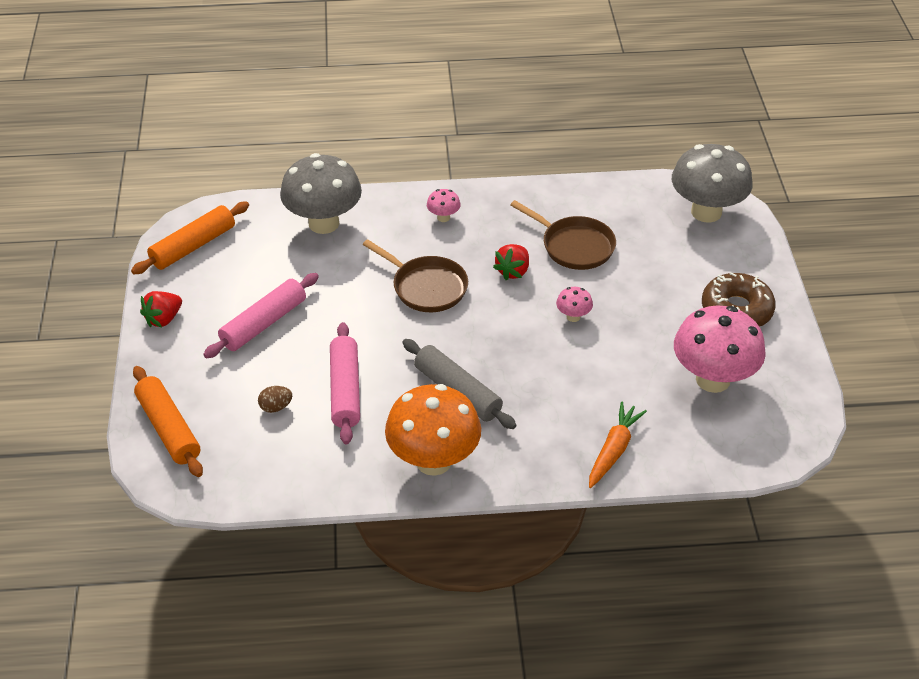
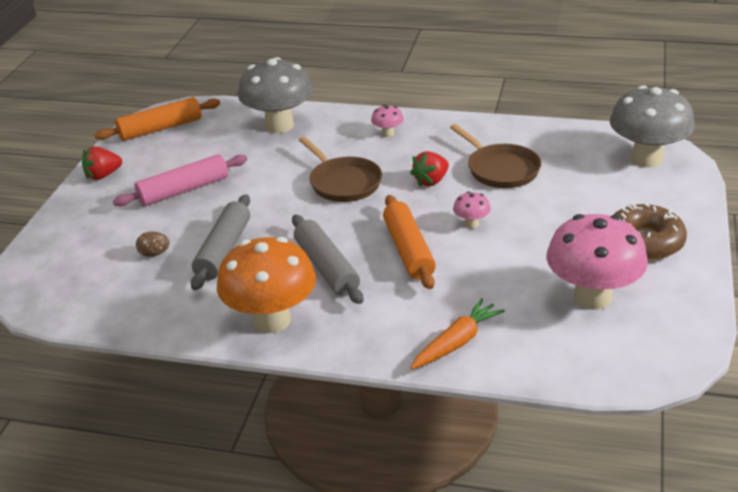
camera: 20 degrees right, 10 degrees down
orange rolling pin [133,366,203,477] -> orange rolling pin moved to [383,195,436,289]
pink rolling pin [330,322,360,444] -> grey rolling pin [191,194,250,290]

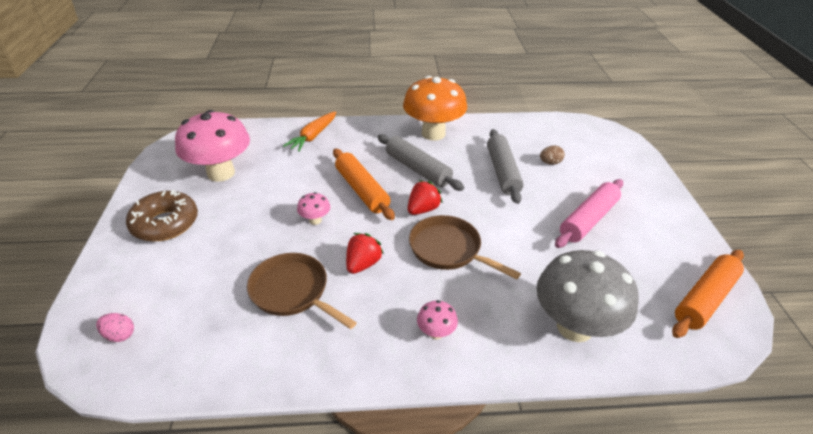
camera: 160 degrees right, 5 degrees up
red strawberry [82,146,122,180] -> red strawberry moved to [408,180,443,215]
grey mushroom [610,85,695,168] -> pink egg [96,313,134,342]

